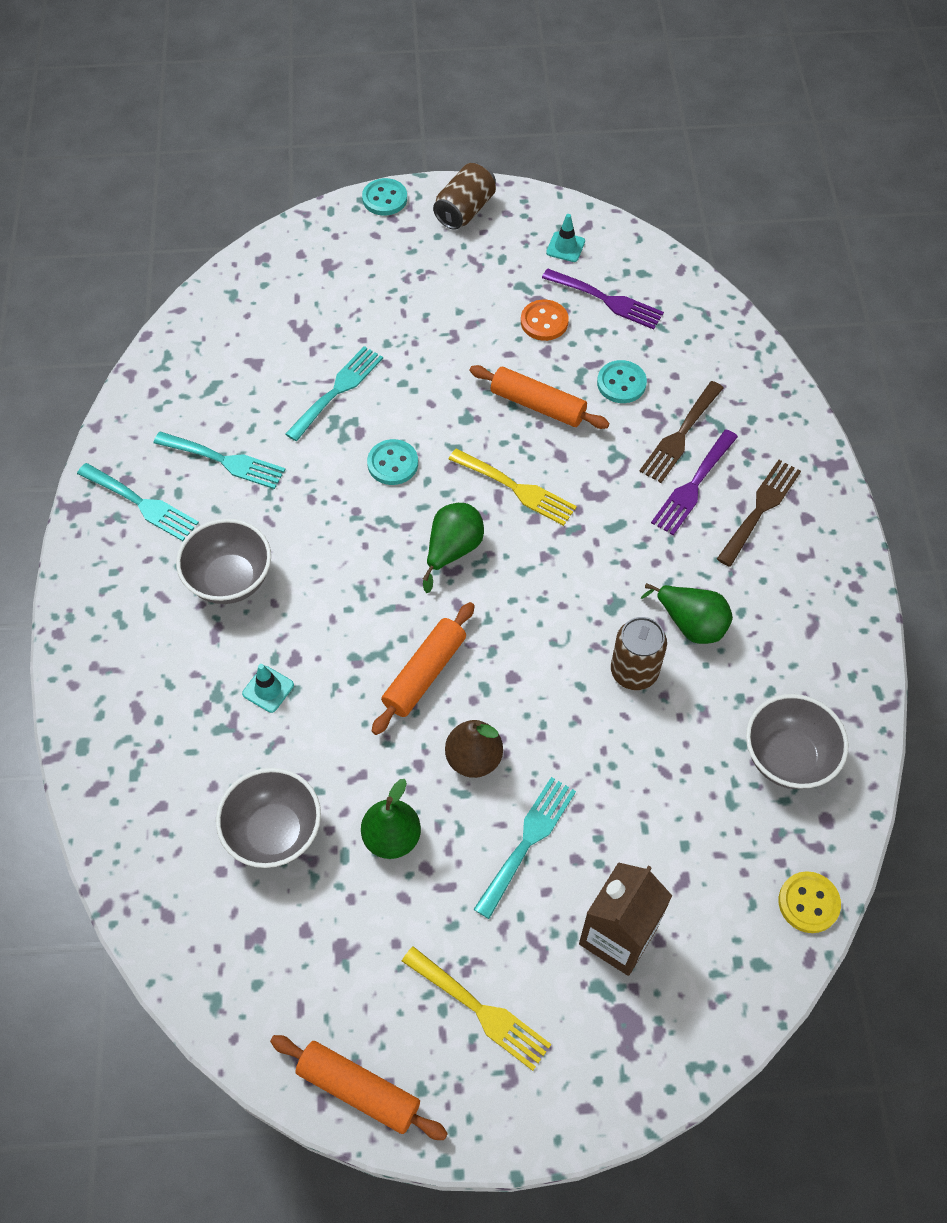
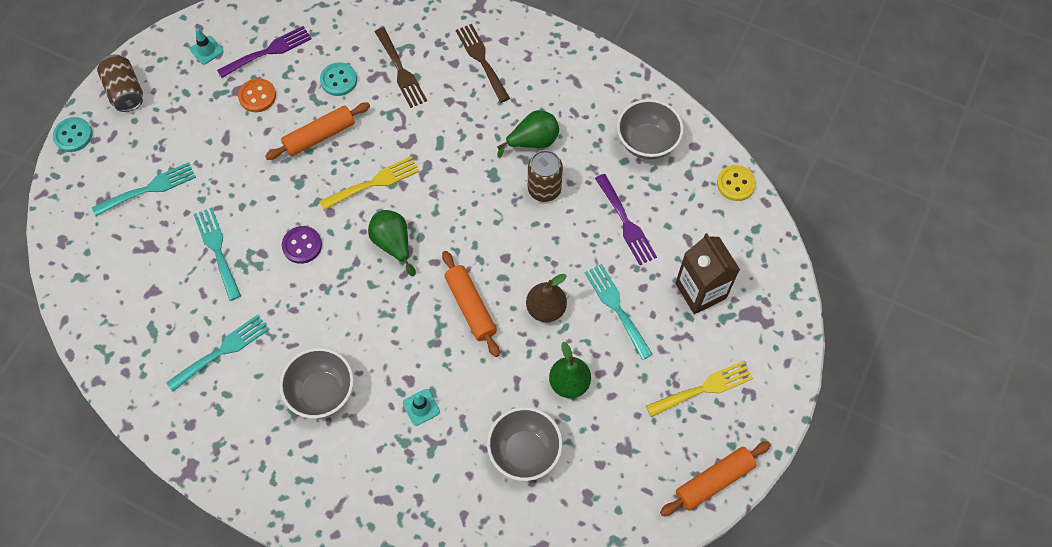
camera: 60 degrees left, 5 degrees up
turquoise fork [77,463,199,541] -> turquoise fork moved to [92,162,196,216]
turquoise button [367,439,418,485] -> purple button [282,226,322,264]
purple fork [651,429,738,535] -> purple fork moved to [595,174,657,265]

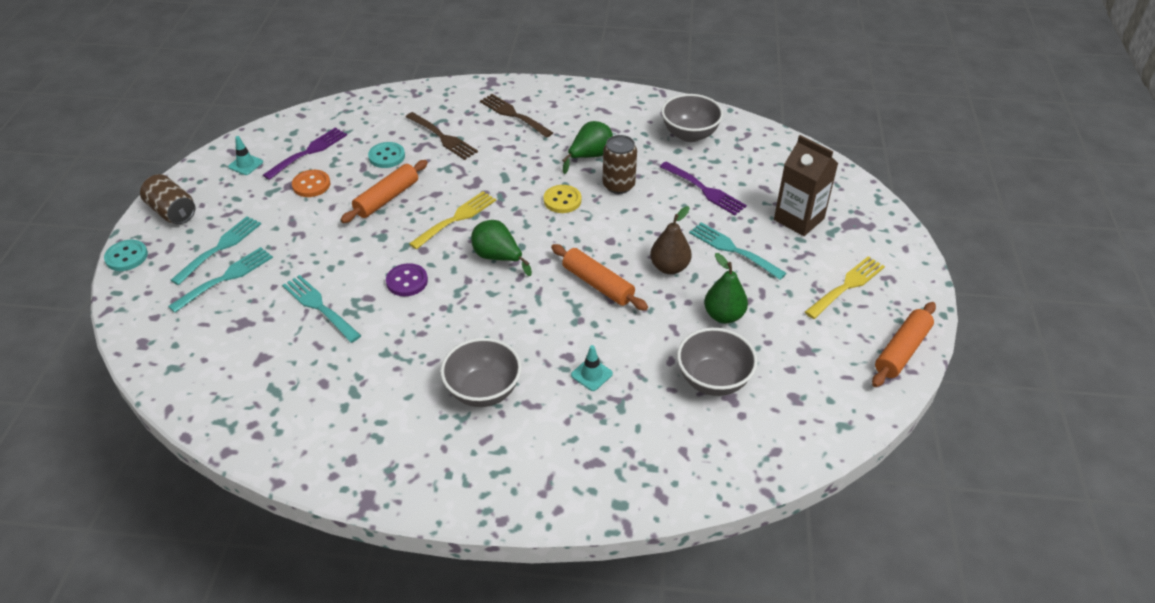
camera: 20 degrees left, 20 degrees down
turquoise fork [166,315,269,392] -> turquoise fork moved to [171,216,261,285]
yellow button [717,165,756,201] -> yellow button moved to [544,185,581,213]

